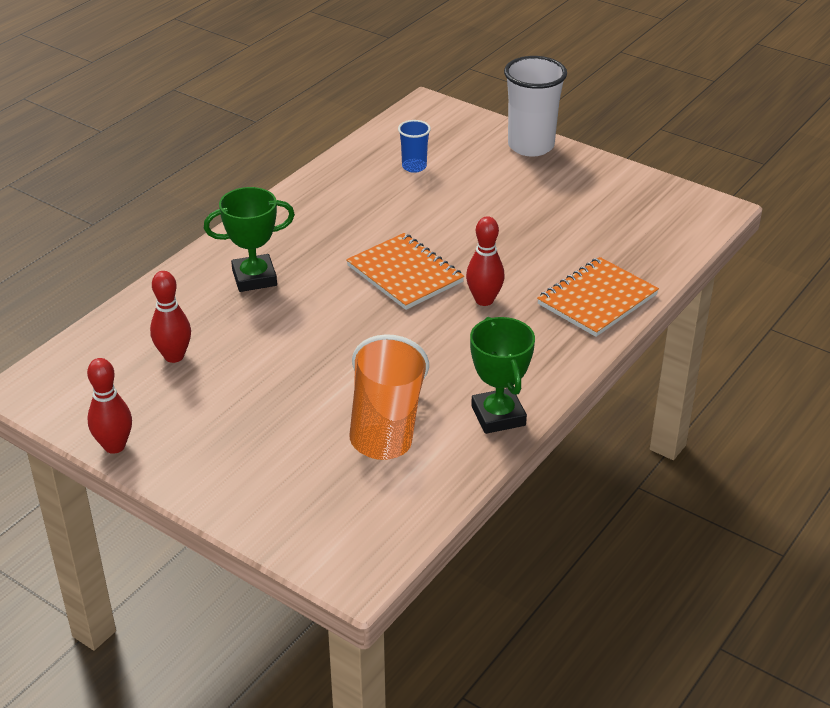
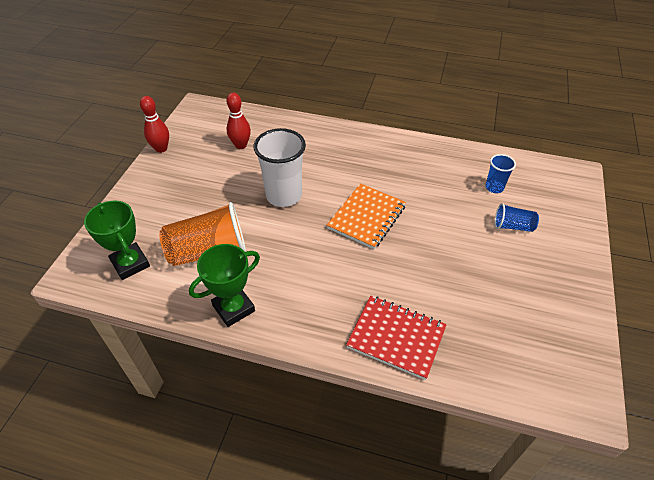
camera: 70 degrees right, 10 degrees up
green trophy [204,187,295,292] -> green trophy moved to [84,200,150,280]
red bowling pin [466,216,505,306] -> none
white cup [504,56,567,157] -> white cup moved to [253,128,306,207]
orange notebook [537,257,659,337] -> red notebook [346,296,447,380]
none -> blue cup [495,203,539,232]

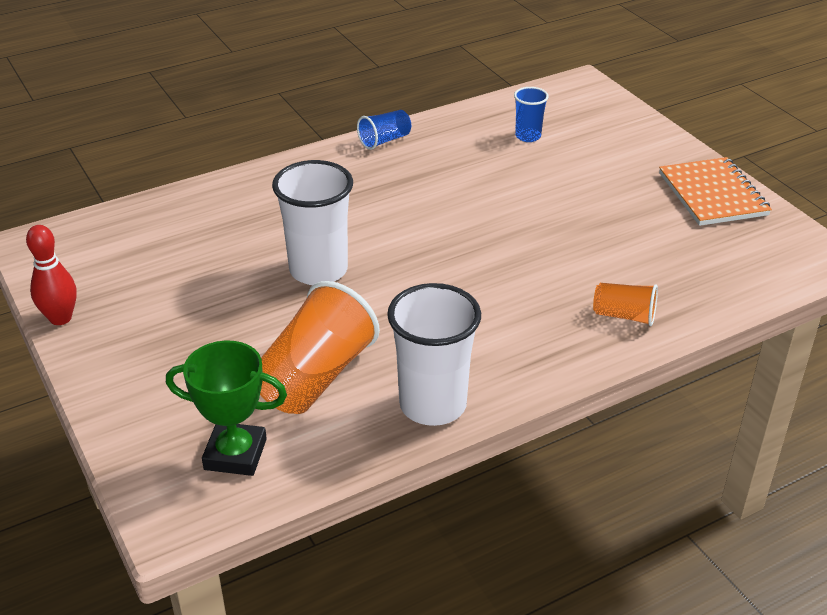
camera: 45 degrees left, 10 degrees down
green trophy [189,244,260,327] -> white cup [387,283,481,426]
red bowling pin [226,93,251,149] -> none
orange notebook [327,184,406,249] -> orange notebook moved to [659,157,772,226]
red notebook [346,296,447,380] -> orange cup [593,283,658,326]
blue cup [495,203,539,232] -> blue cup moved to [357,110,411,150]

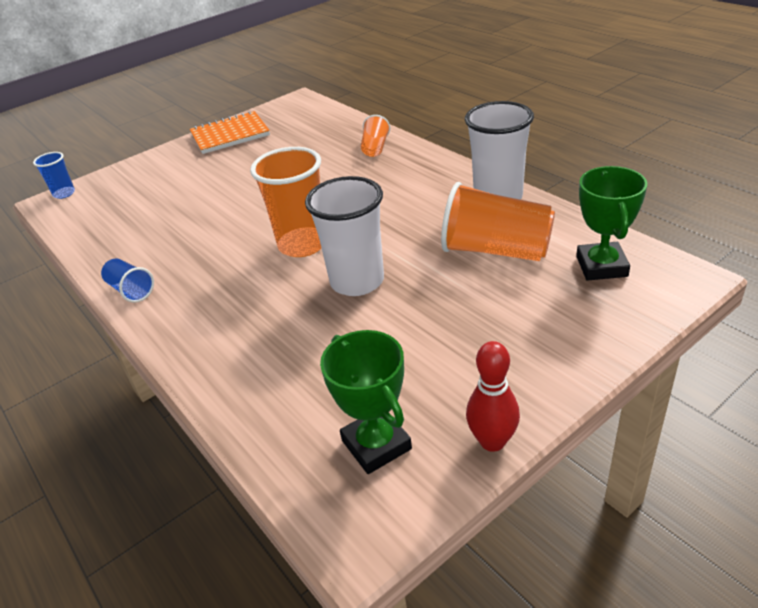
camera: 95 degrees left, 0 degrees up
blue cup [514,87,549,142] -> blue cup moved to [33,152,75,199]
none -> orange cup [250,147,321,257]
none -> green trophy [320,330,412,474]

